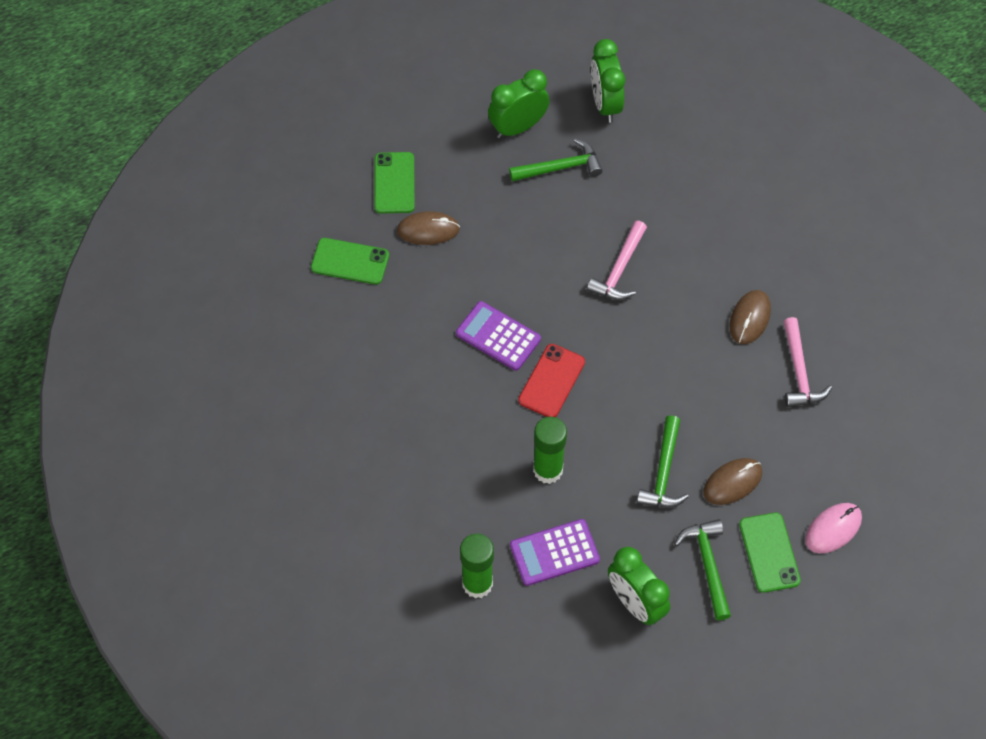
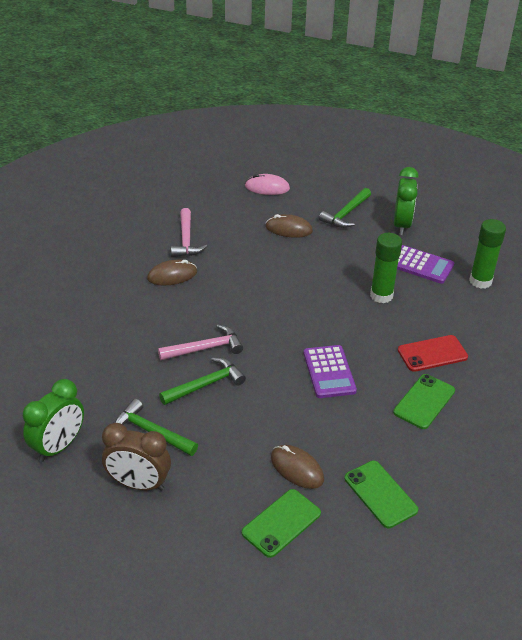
camera: 135 degrees left, 20 degrees down
green clock [488,69,550,138] -> brown clock [102,423,171,491]
red phone [518,344,585,417] -> red phone moved to [398,335,468,372]
green hammer [637,415,689,507] -> green hammer moved to [159,357,246,405]
green phone [739,513,801,593] -> green phone moved to [393,374,455,429]
pink hammer [783,317,832,407] -> pink hammer turned 135 degrees clockwise [171,208,207,257]

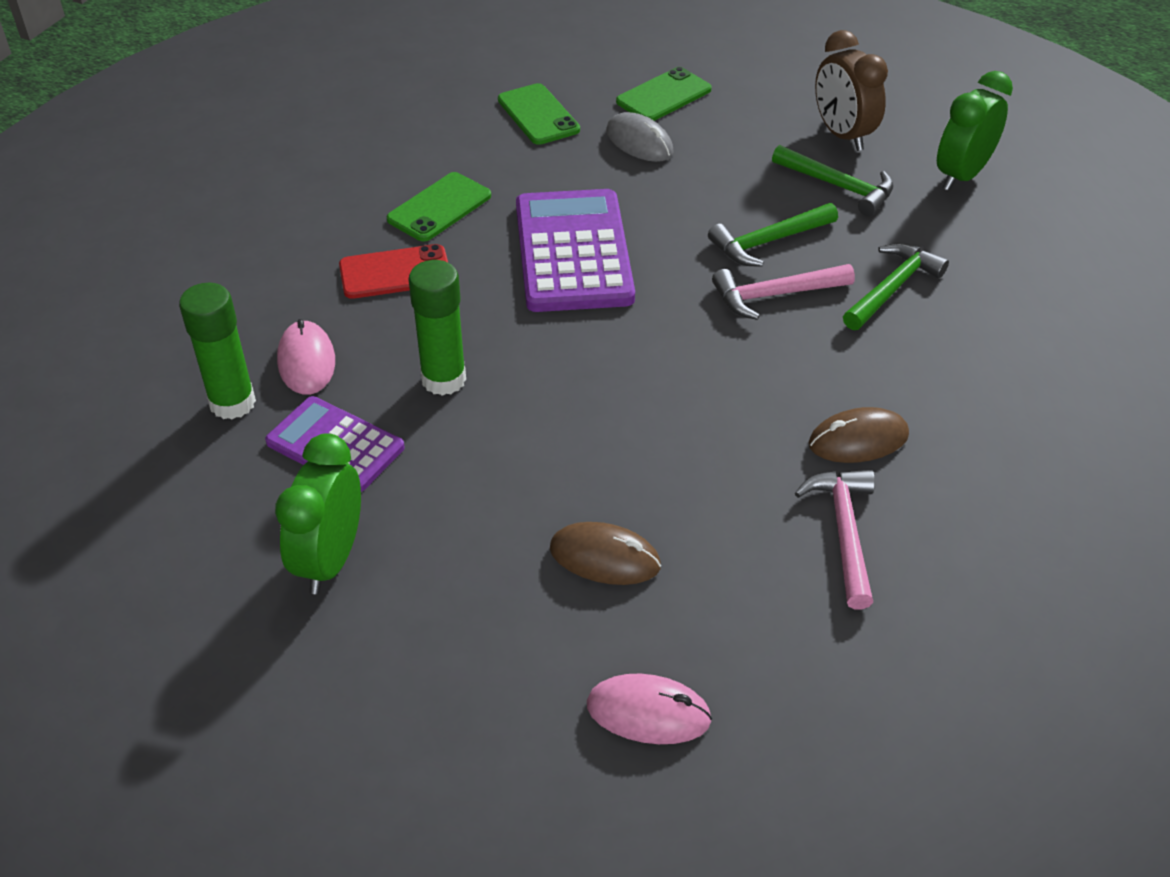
camera: 175 degrees left, 5 degrees up
brown clock [102,423,171,491] -> brown clock turned 135 degrees counterclockwise [815,30,888,151]
brown mouse [271,445,324,489] -> grey mouse [606,112,674,162]
purple calculator [304,345,357,398] -> purple calculator [516,189,635,312], size x1.63
green hammer [319,188,371,228] -> green hammer moved to [843,243,949,330]
none -> pink mouse [277,319,335,395]

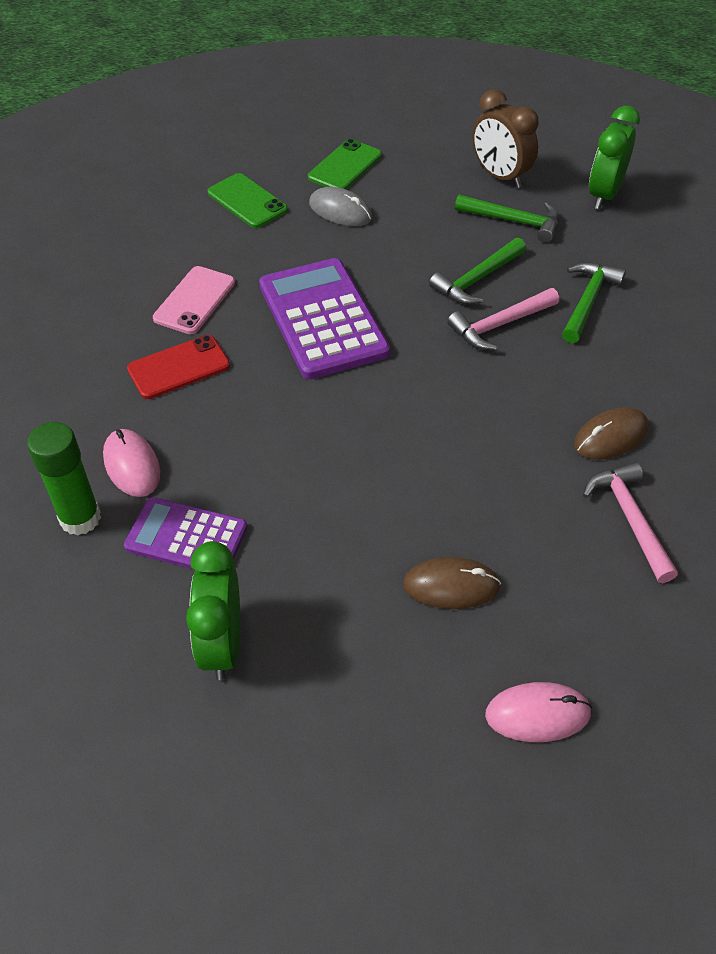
camera: 15 degrees left, 5 degrees up
green phone [387,172,491,241] -> pink phone [153,266,235,334]
green glue stick [409,260,466,396] -> none

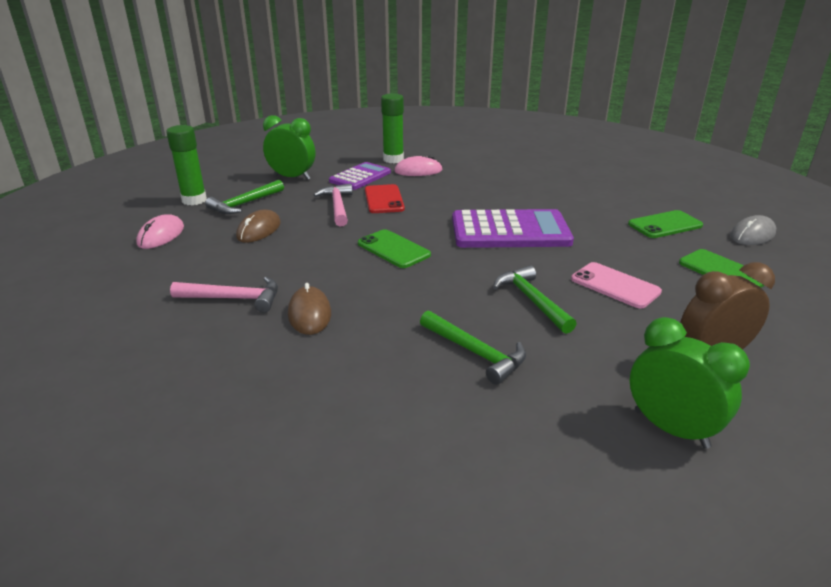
camera: 110 degrees right, 20 degrees down
red phone [127,335,230,399] -> red phone moved to [365,184,405,213]
pink phone [153,266,235,334] -> pink phone moved to [571,262,662,309]
grey mouse [309,187,372,226] -> grey mouse moved to [730,215,776,245]
pink hammer [447,288,559,350] -> pink hammer moved to [313,183,353,227]
green hammer [455,194,559,243] -> green hammer moved to [205,180,284,214]
none -> green glue stick [166,125,207,205]
none -> green phone [358,229,431,268]

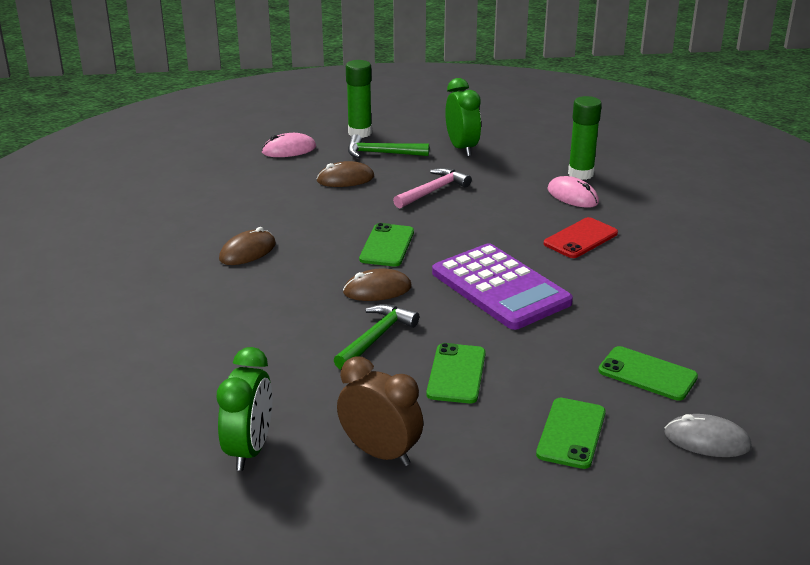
camera: 55 degrees right, 0 degrees up
pink hammer [170,277,278,312] -> none
purple calculator [329,162,391,190] -> none
red phone [365,184,405,213] -> red phone moved to [544,217,618,258]
green hammer [420,311,526,385] -> none
pink phone [571,262,662,309] -> green phone [426,343,486,403]
none -> brown mouse [343,268,412,301]

